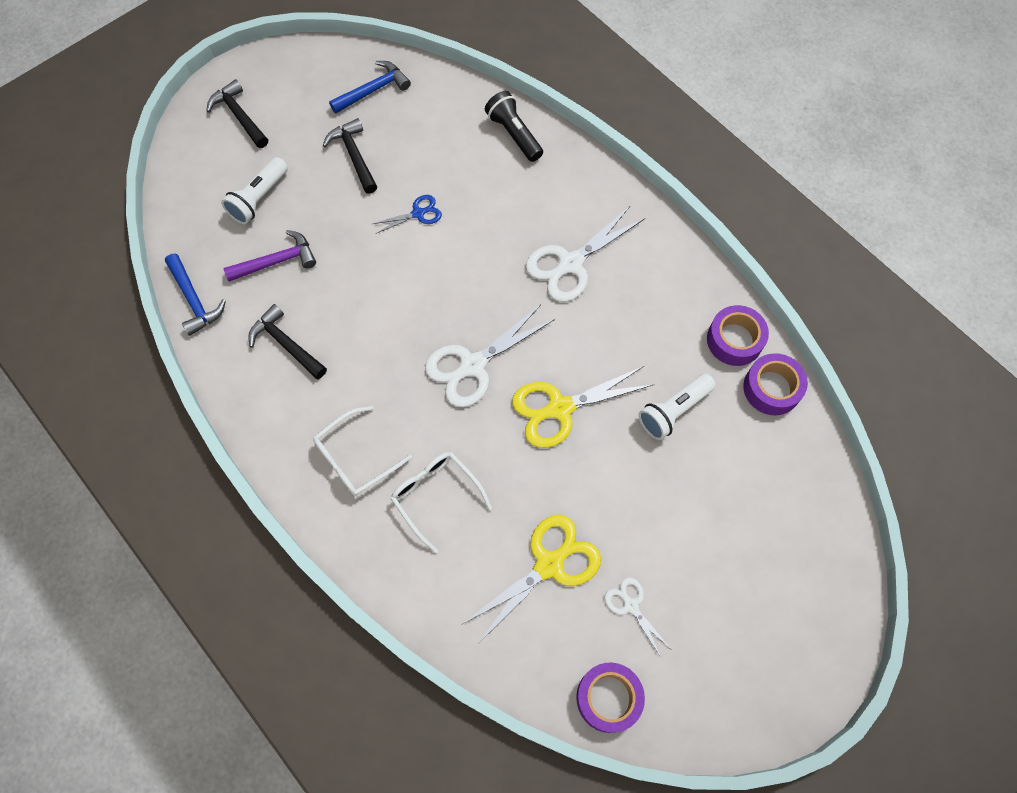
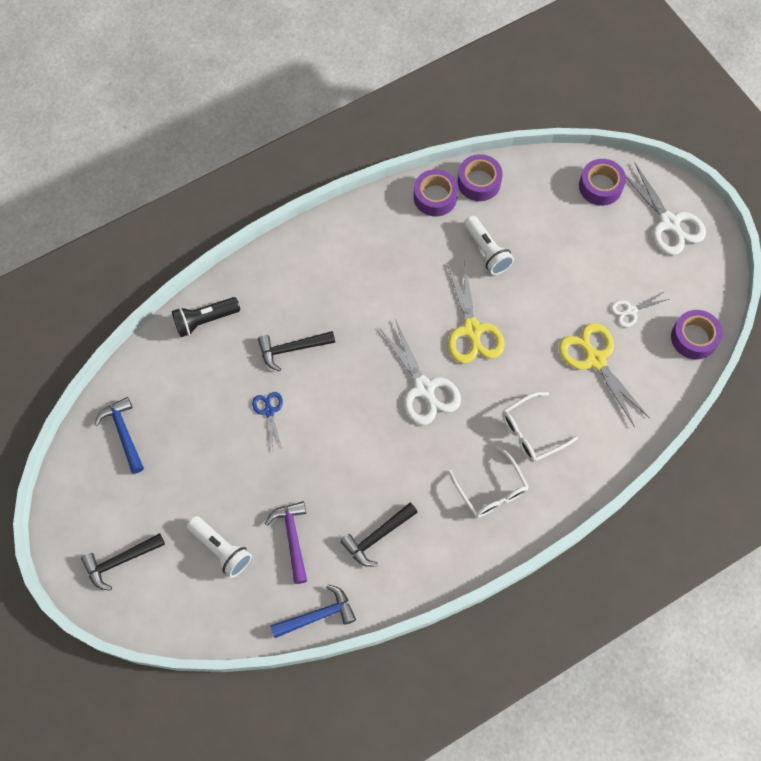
camera: 80 degrees left, 0 degrees up
black hammer [323,118,377,194] -> black hammer moved to [258,331,335,371]
white scissors [526,205,645,302] -> white scissors moved to [626,162,706,255]
none -> purple tape [579,159,626,206]

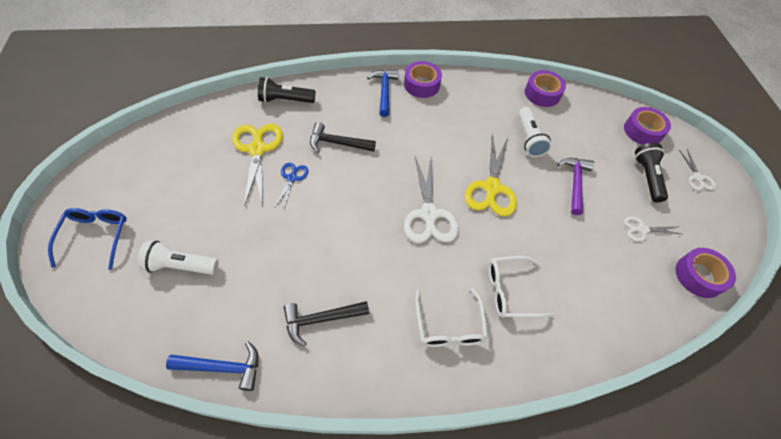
camera: 20 degrees right, 10 degrees down
black hammer [81,533,165,591] -> blue glasses [48,208,127,270]
blue hammer [94,397,144,474] -> blue hammer moved to [367,70,399,117]
white flashlight [187,516,252,578] -> white flashlight turned 120 degrees clockwise [137,240,218,275]
purple hammer [265,501,307,584] -> purple hammer moved to [557,158,594,215]
purple tape [414,169,458,216] -> purple tape moved to [404,61,442,98]
yellow scissors [559,323,649,427] -> yellow scissors moved to [232,124,283,207]
white scissors [626,162,706,255] -> white scissors [679,149,716,191], size x0.53
none -> black flashlight [635,143,668,203]

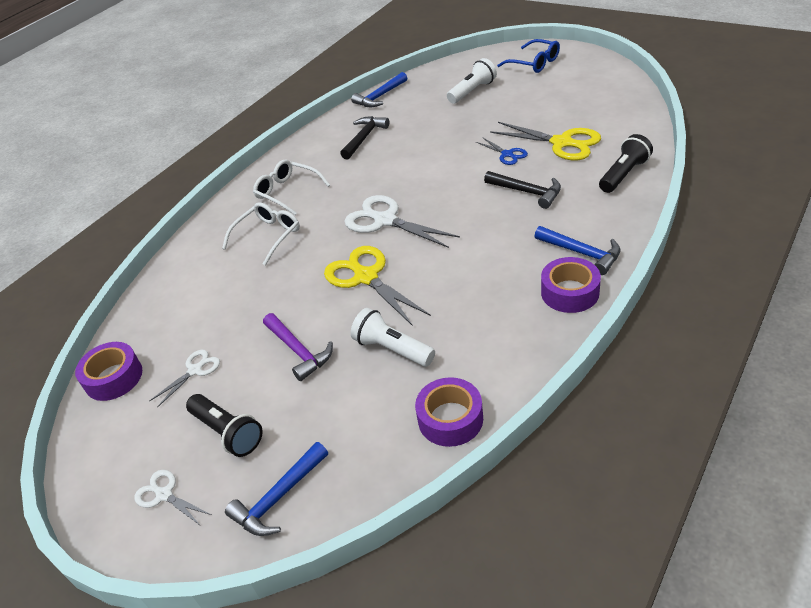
camera: 140 degrees right, 15 degrees down
black hammer [310,122,376,153] -> black hammer turned 75 degrees clockwise [484,171,561,209]
purple tape [624,107,671,145] -> blue hammer [225,442,328,536]

